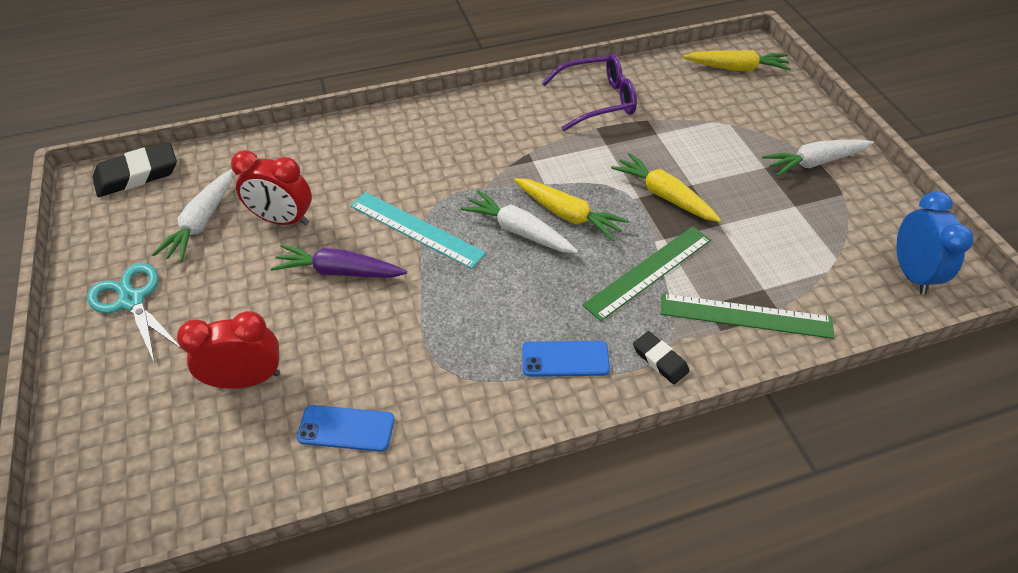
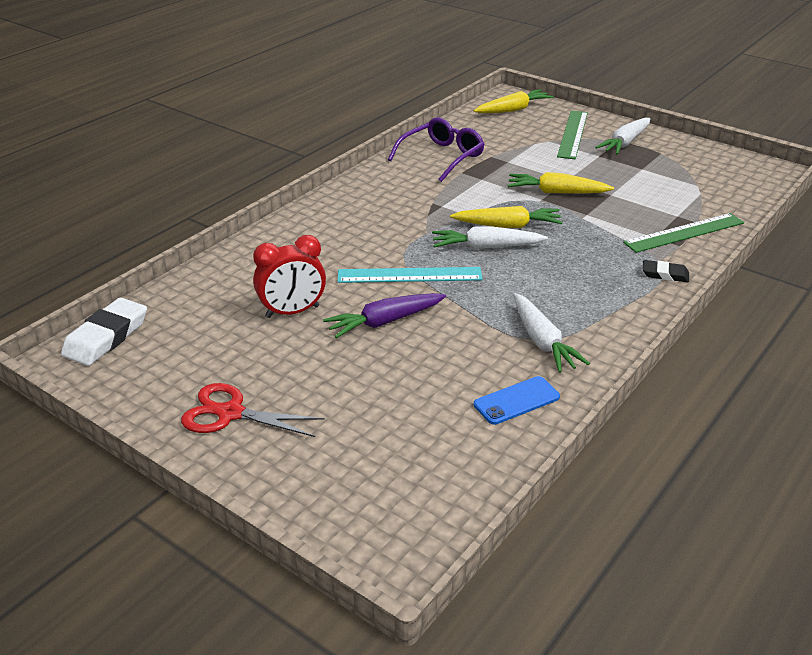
camera: 35 degrees left, 15 degrees down
turquoise scissors [87,263,183,364] -> red scissors [181,383,325,437]
black eraser [92,142,177,197] -> white eraser [61,298,147,366]
white carrot [152,169,233,262] -> white carrot moved to [513,293,590,373]
red clock [177,311,280,389] -> none
blue phone [522,341,610,376] -> none
green ruler [582,226,711,321] -> green ruler moved to [557,110,588,159]
blue clock [896,191,974,295] -> none

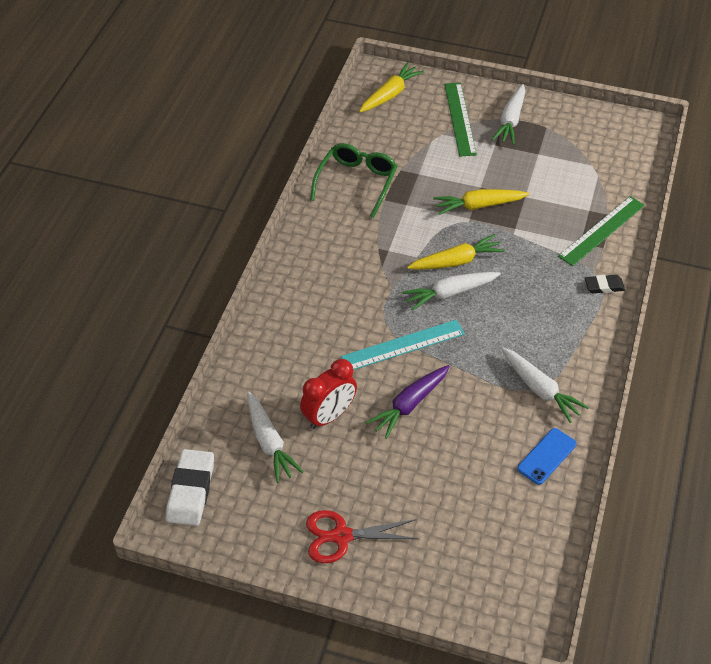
camera: 20 degrees left, 15 degrees up
purple glasses [388,117,484,182] -> green glasses [310,143,397,218]
none -> white carrot [247,392,304,483]

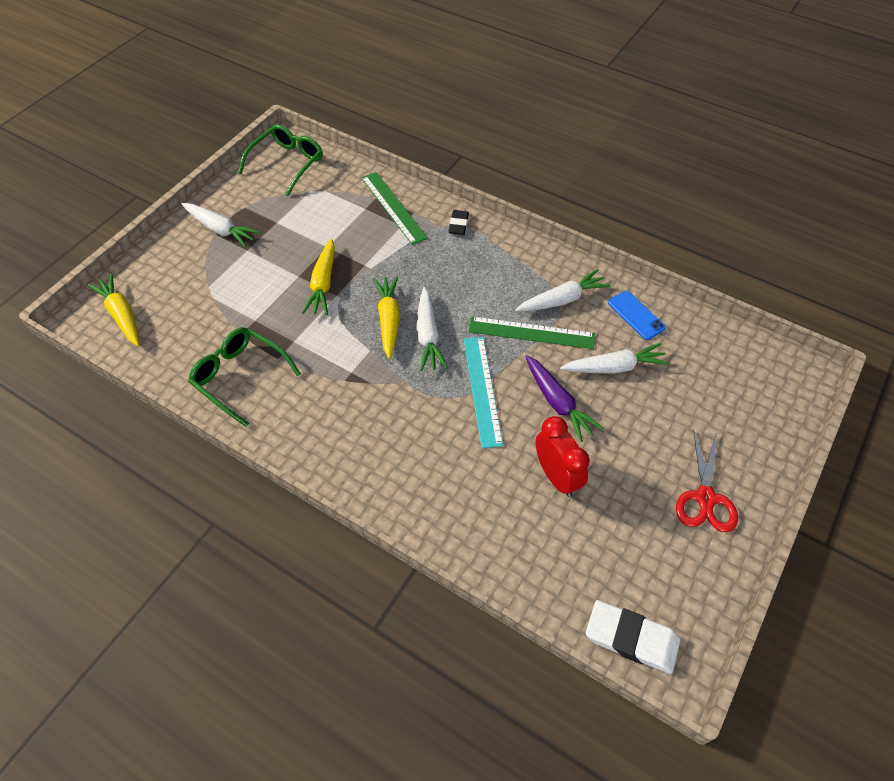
camera: 75 degrees left, 5 degrees up
white carrot [247,392,304,483] -> white carrot moved to [560,343,670,373]
green ruler [444,83,477,156] -> green ruler moved to [469,316,595,349]
none -> green glasses [238,124,323,196]

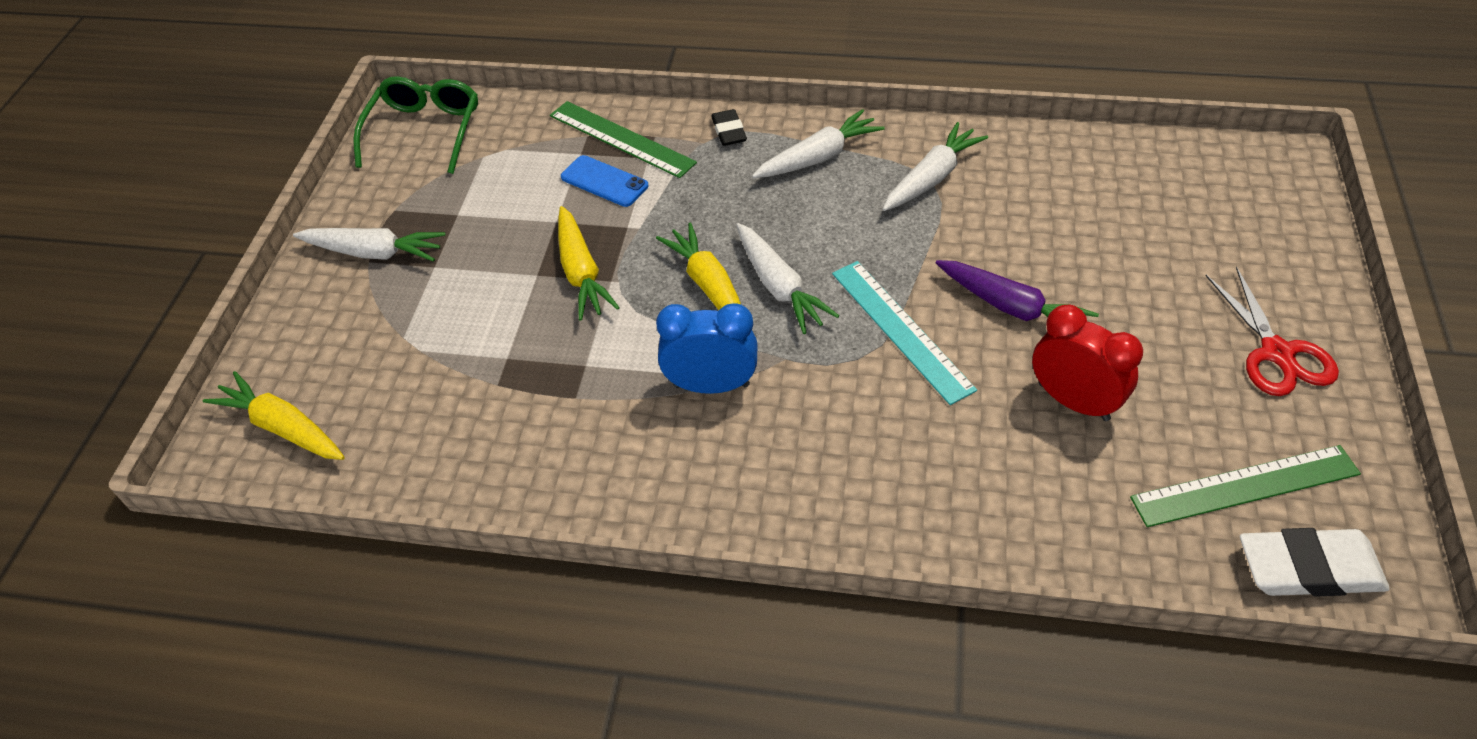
camera: 20 degrees left, 5 degrees down
green glasses [188,327,301,427] -> none
green ruler [469,316,595,349] -> green ruler moved to [1130,445,1361,527]
white carrot [560,343,670,373] -> white carrot moved to [752,109,885,178]
blue phone [608,291,666,340] -> blue phone moved to [561,155,649,207]
none -> blue clock [656,303,757,394]

